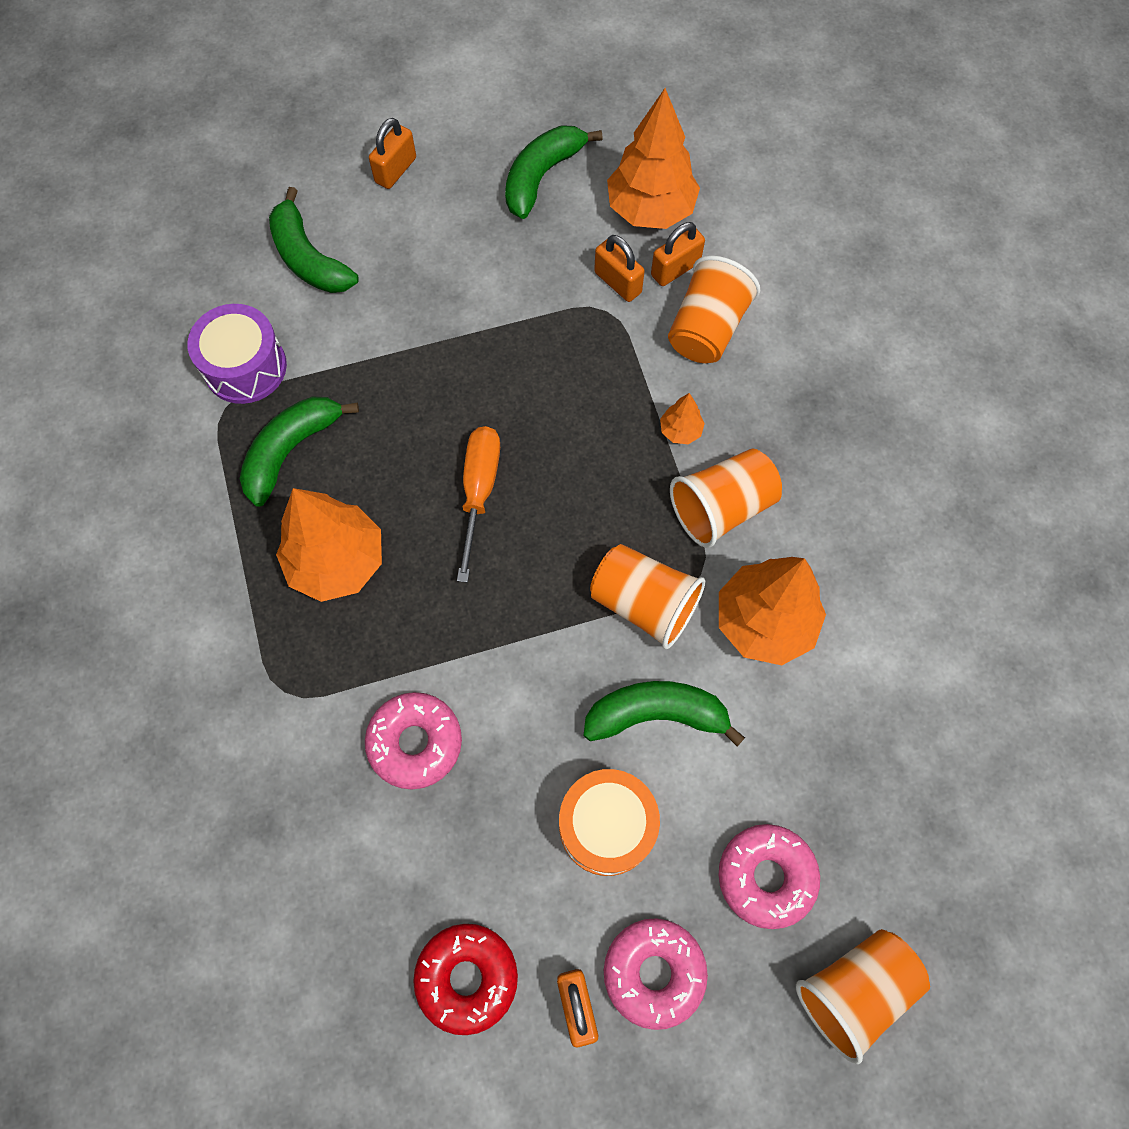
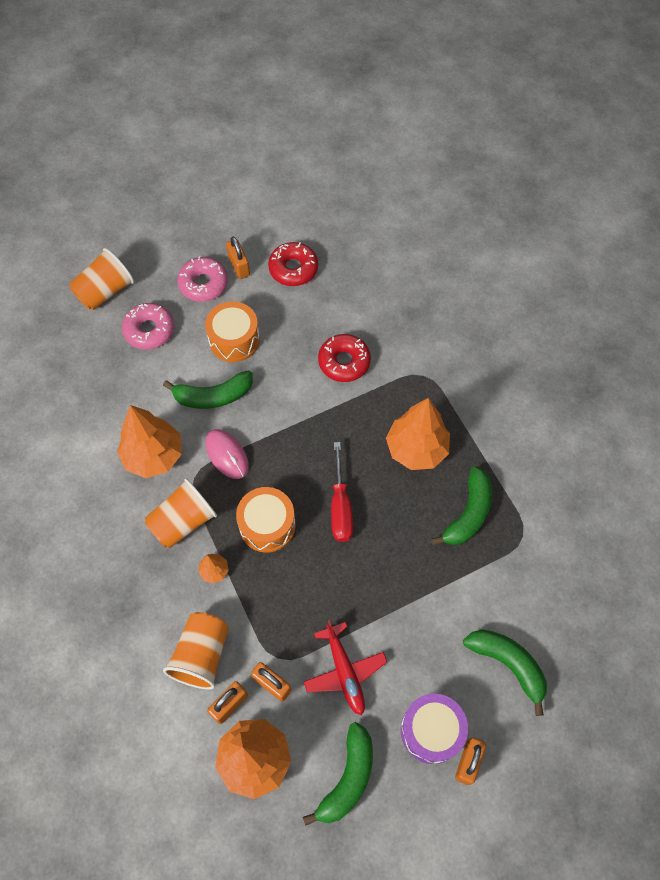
camera: 170 degrees right, 5 degrees down
purple drum [187,304,287,404] -> purple drum moved to [401,693,468,764]
pink donut [365,692,462,789] -> red donut [318,334,371,382]
orange screwdriver [457,426,500,583] -> red screwdriver [331,442,353,542]
orange cup [590,544,706,649] -> pink mouse [205,429,249,479]
none -> orange drum [236,487,295,553]
none -> red plane [304,620,387,715]

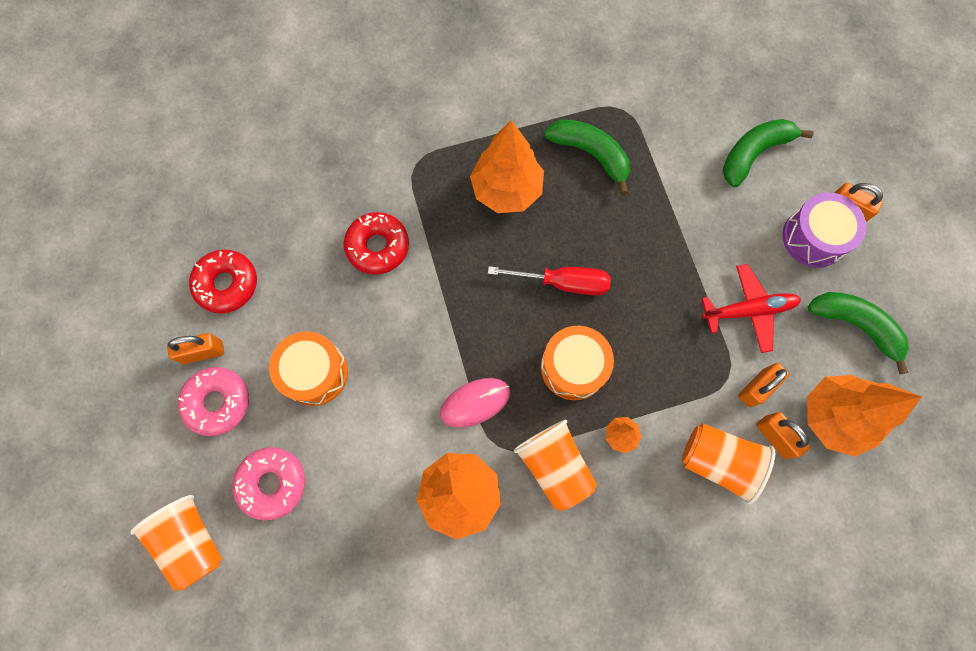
camera: 80 degrees left, 10 degrees up
green banana [163,370,253,409] -> none

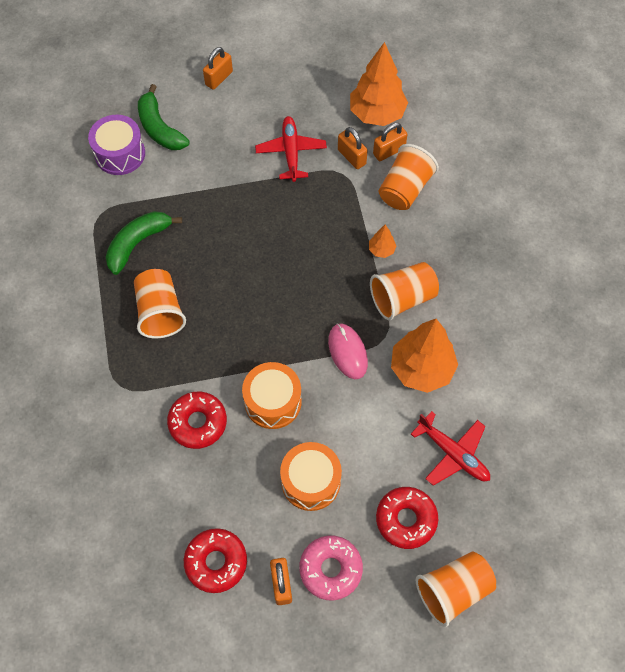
camera: 85 degrees left, 10 degrees down
pink donut [233,447,305,521] -> red donut [376,487,438,549]
orange tree [470,120,544,213] -> orange cup [134,269,186,338]
red screwdriver [488,266,611,295] -> none
orange drum [541,326,614,400] -> orange drum moved to [242,362,302,429]
purple drum [782,192,867,268] -> purple drum moved to [88,115,145,175]
green banana [808,292,909,374] -> none
none -> red plane [411,411,490,486]

